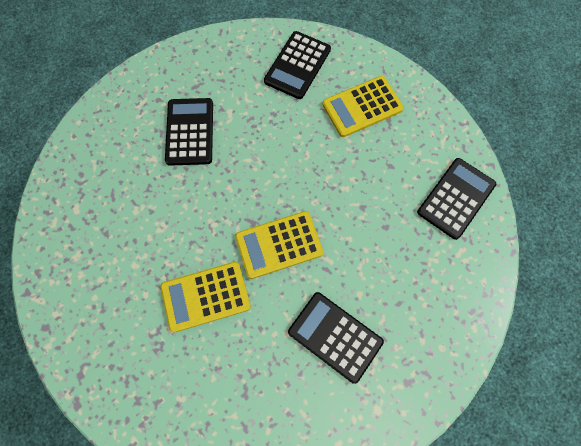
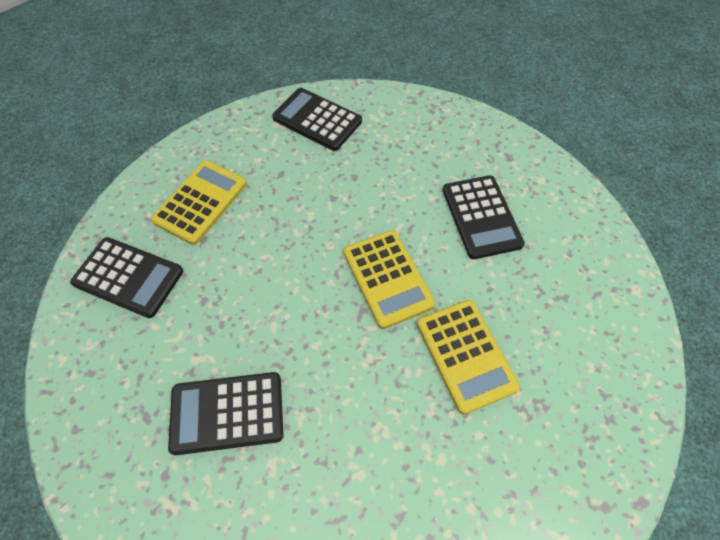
camera: 95 degrees left, 10 degrees down
black calculator [288,292,384,384] -> black calculator turned 45 degrees counterclockwise [443,175,525,259]
yellow calculator [322,76,404,137] -> yellow calculator turned 120 degrees counterclockwise [151,160,247,245]

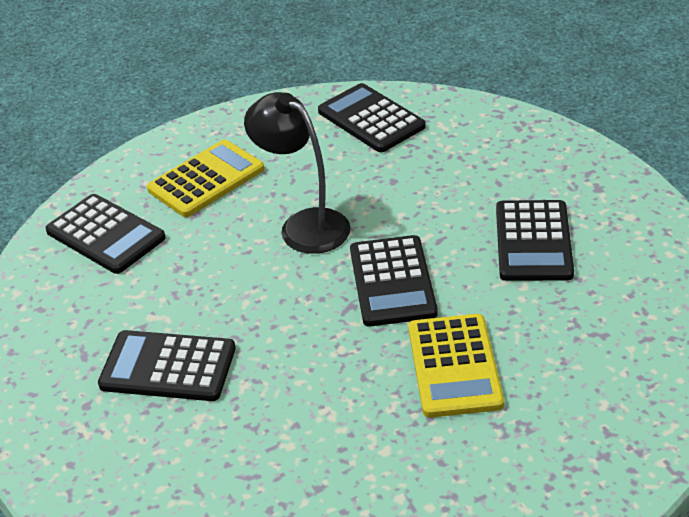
camera: 20 degrees right, 20 degrees down
yellow calculator [344,230,435,329] -> black calculator [350,235,438,326]
none -> black lamp [244,92,351,254]

